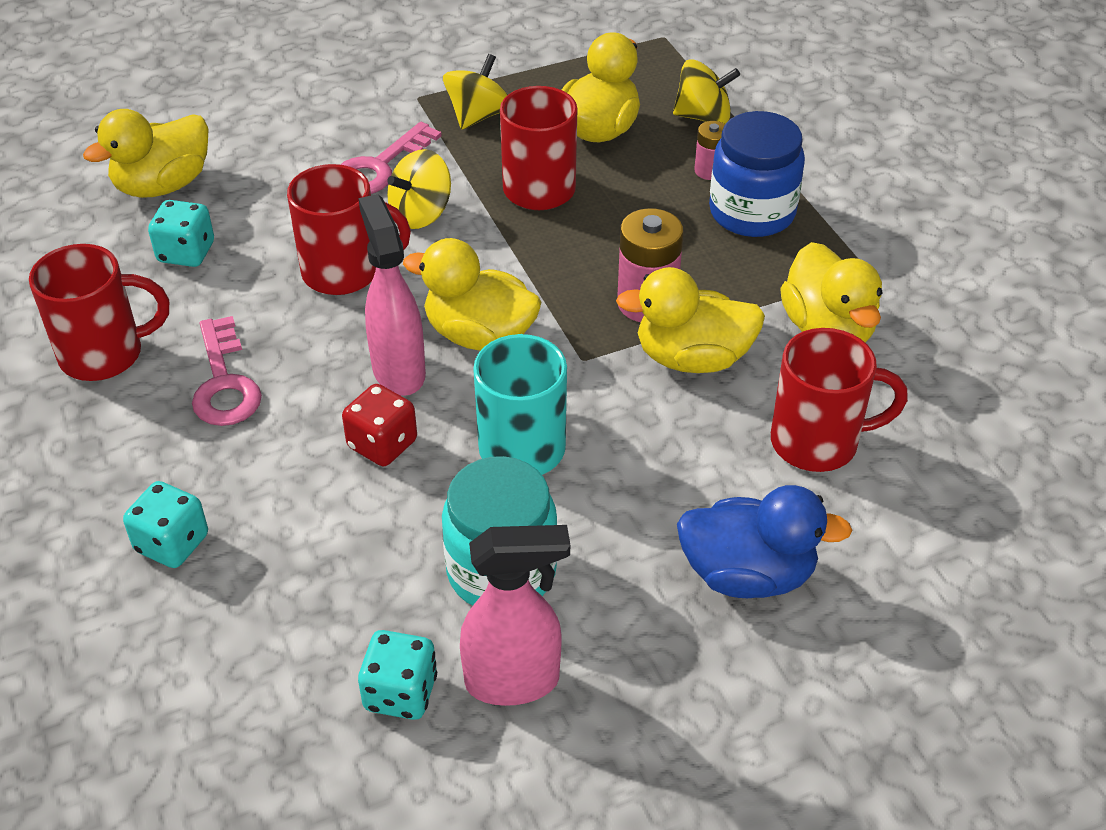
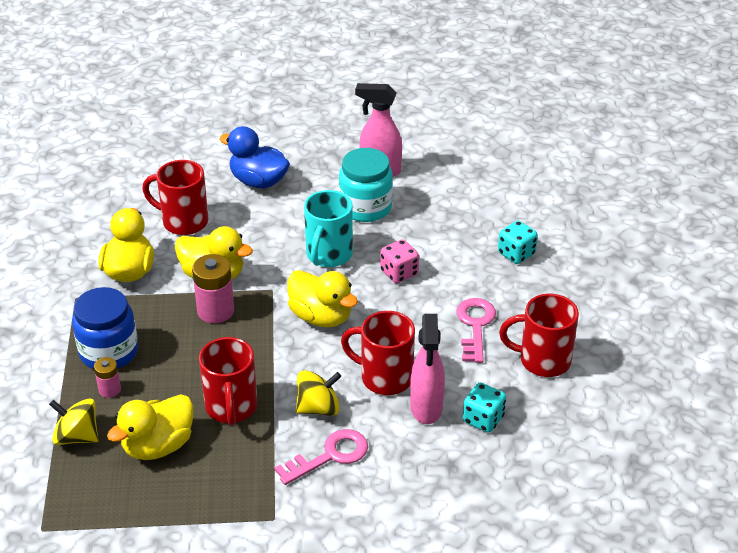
camera: 160 degrees left, 5 degrees down
yellow duck [83,109,209,198] -> none
red dice [342,384,417,466] -> pink dice [380,239,419,283]
pink spray bottle [358,194,426,396] -> pink spray bottle moved to [410,314,445,424]
turquoise dice [358,630,437,720] -> none
yellow spinning top [443,54,508,130] -> none

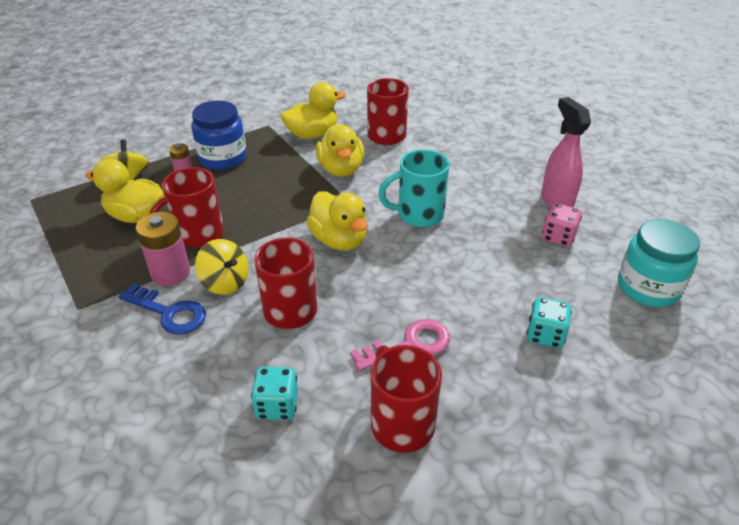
camera: 60 degrees right, 0 degrees up
pink battery [192,254,234,324] -> pink battery moved to [136,212,190,286]
blue duck [219,126,290,188] -> none
pink key [275,429,368,485] -> blue key [119,283,206,335]
yellow duck [287,270,358,328] -> yellow duck turned 45 degrees counterclockwise [306,191,368,251]
turquoise jar [339,148,393,222] -> turquoise jar moved to [618,219,700,307]
pink dice [380,239,419,283] -> pink dice moved to [542,203,582,247]
pink spray bottle [410,314,445,424] -> none

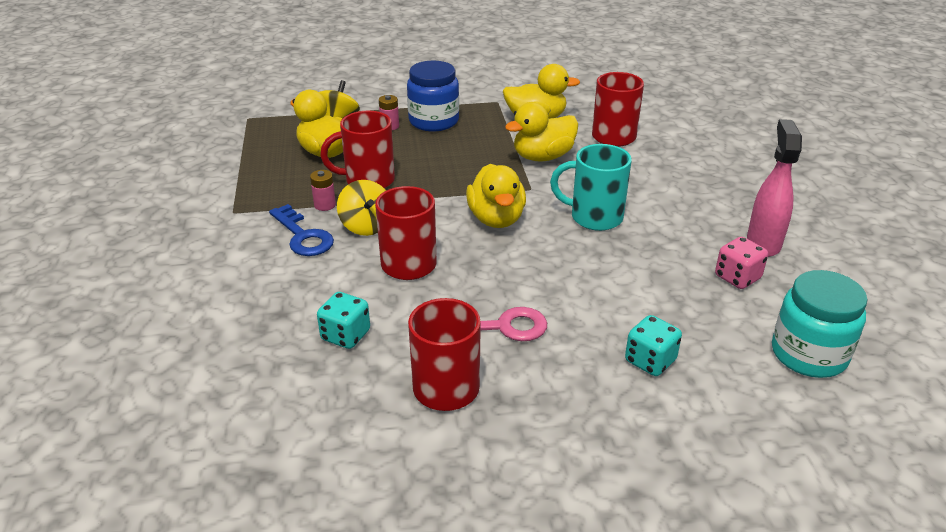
camera: 25 degrees right, 5 degrees down
pink battery [136,212,190,286] -> pink battery [310,170,336,211], size x0.56
yellow duck [316,124,364,177] -> yellow duck turned 45 degrees clockwise [505,102,578,162]

